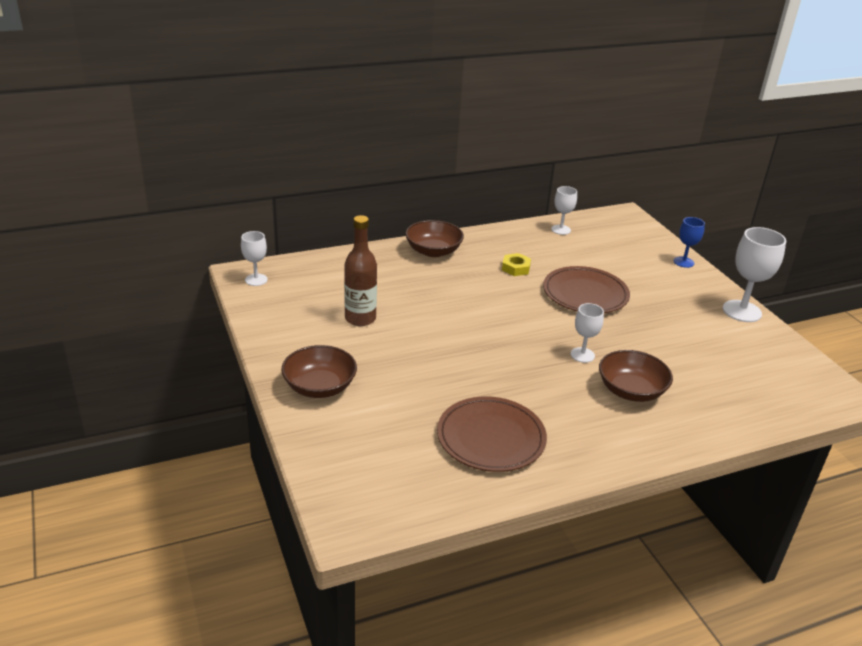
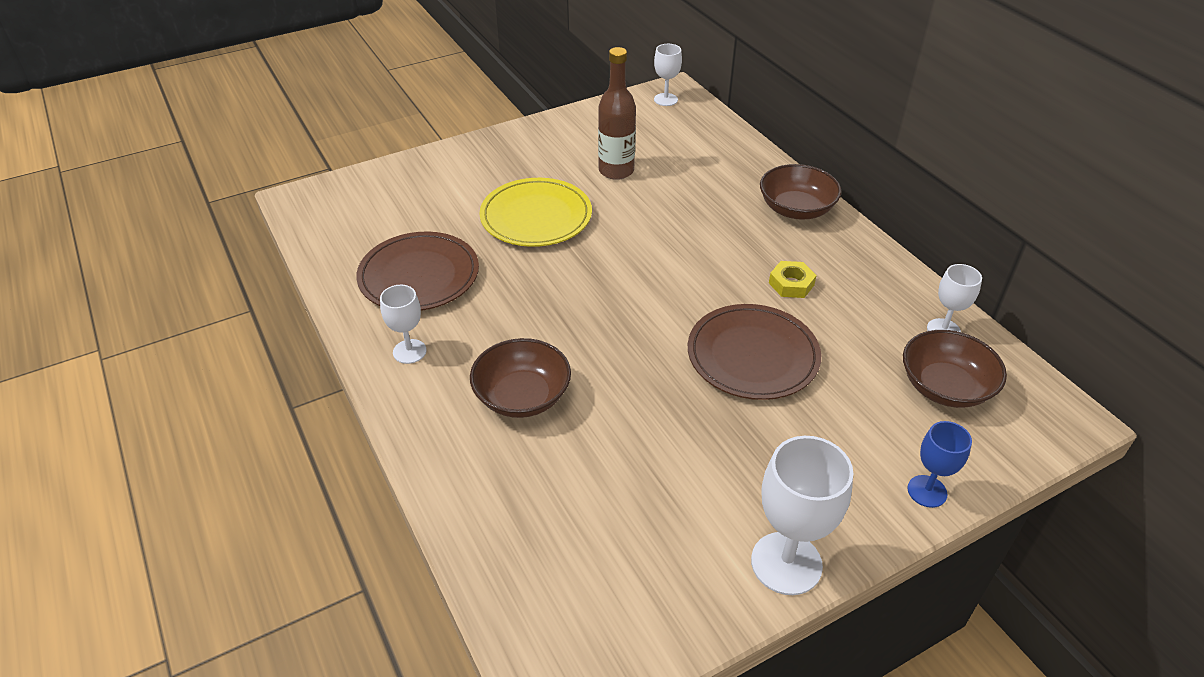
camera: 85 degrees right, 10 degrees up
brown bowl [281,345,357,398] -> brown bowl moved to [903,330,1007,408]
white goblet [571,303,604,363] -> white goblet moved to [380,285,427,364]
none -> yellow plate [479,178,592,247]

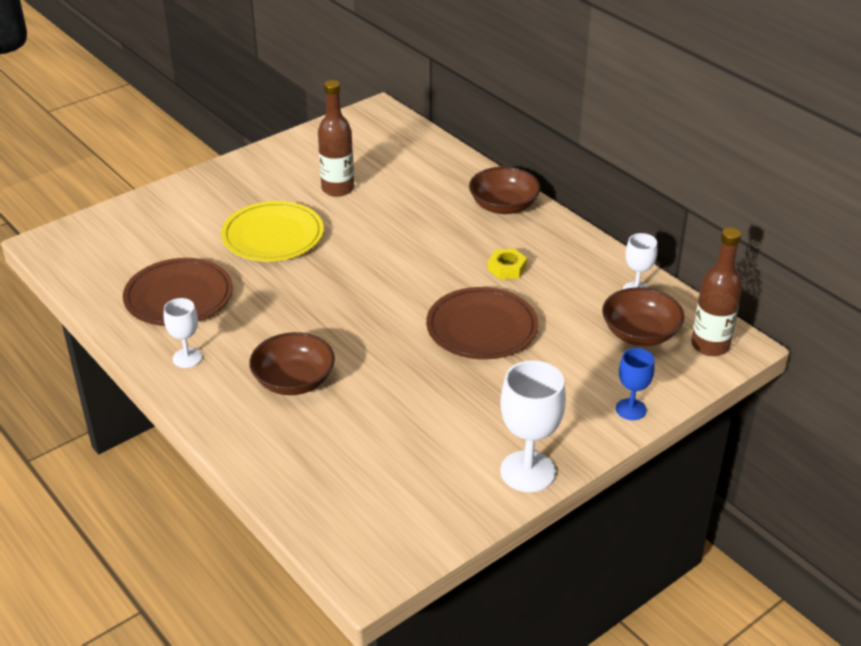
camera: 10 degrees left, 5 degrees down
white goblet [654,44,682,106] -> none
none -> brown bottle [691,227,742,356]

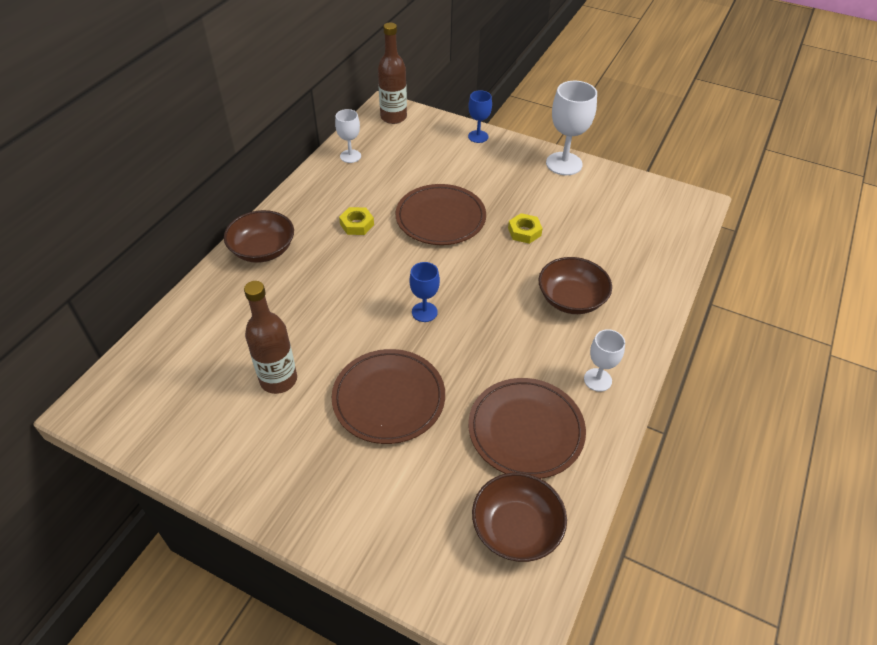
camera: 115 degrees left, 10 degrees up
yellow plate [221,201,324,262] -> brown plate [332,349,445,444]
brown bowl [602,287,684,346] -> brown bowl moved to [472,473,567,562]
none -> blue goblet [409,262,440,322]
none -> yellow nut [508,213,543,244]

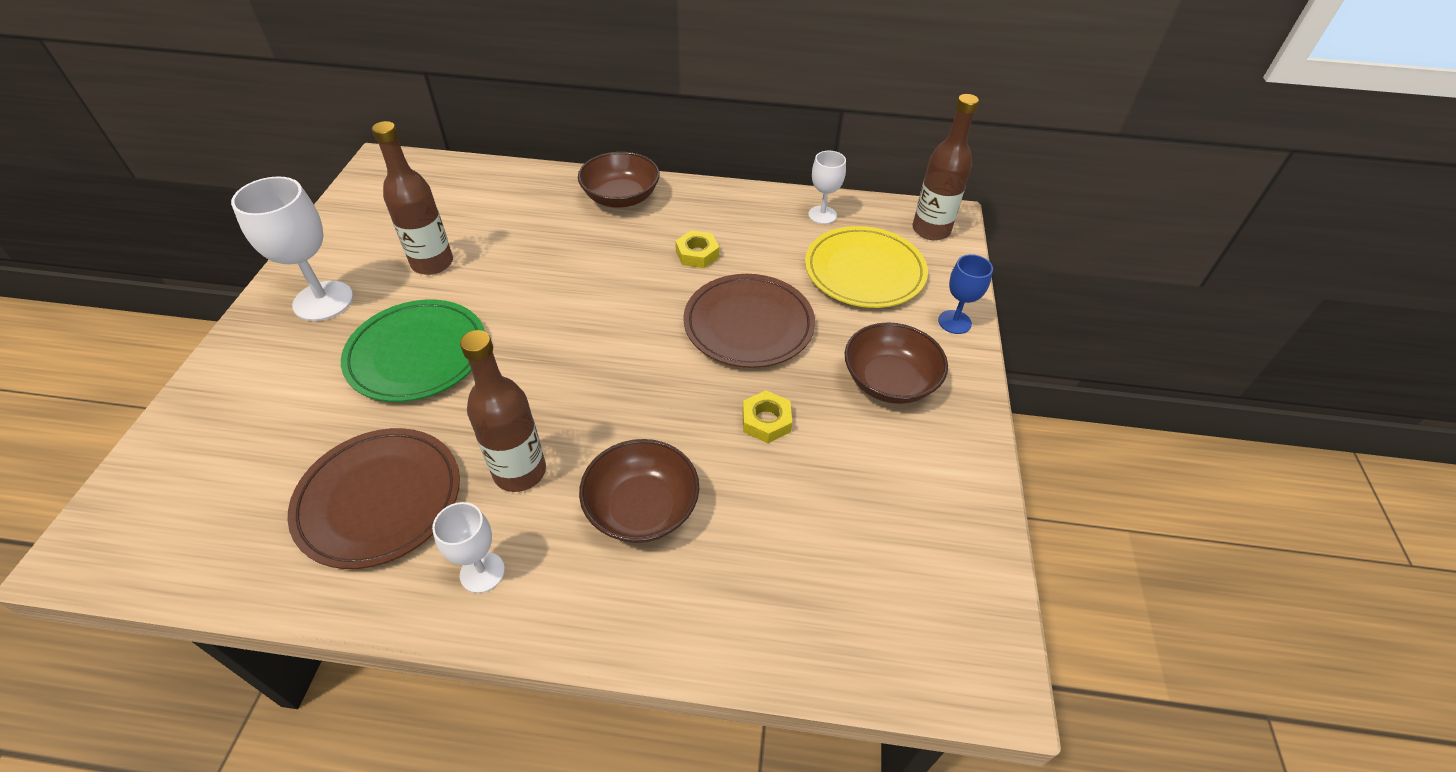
camera: 70 degrees right, 0 degrees up
brown plate [332,349,445,444] -> green plate [341,300,485,402]
blue goblet [409,262,440,322] -> none
brown bowl [472,473,567,562] -> brown bowl moved to [845,322,948,404]
white goblet [546,81,597,175] -> white goblet moved to [231,176,353,321]
none -> brown bottle [460,330,546,492]
none -> yellow plate [805,226,928,308]

